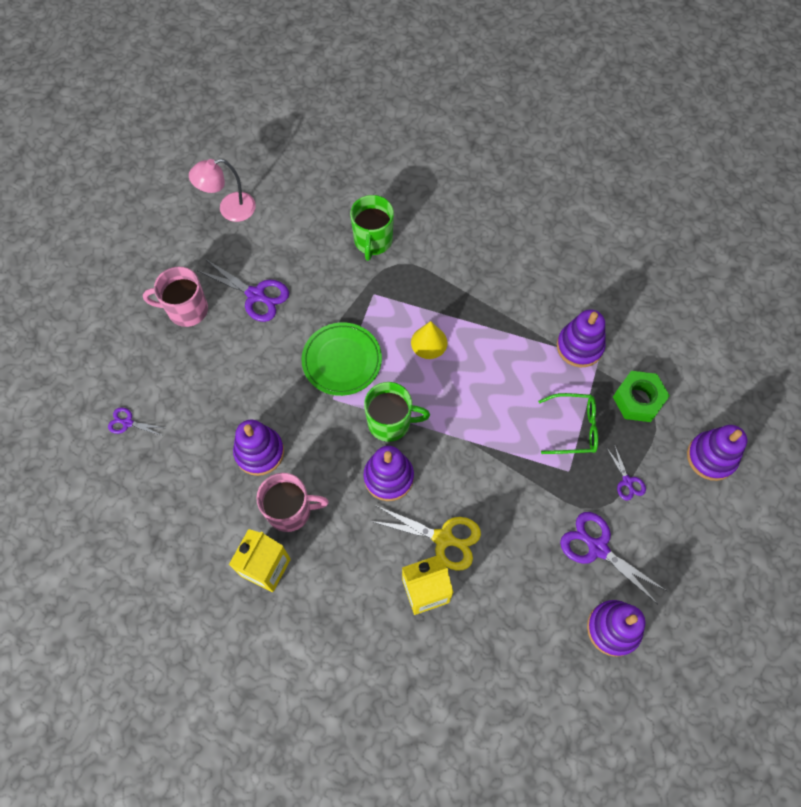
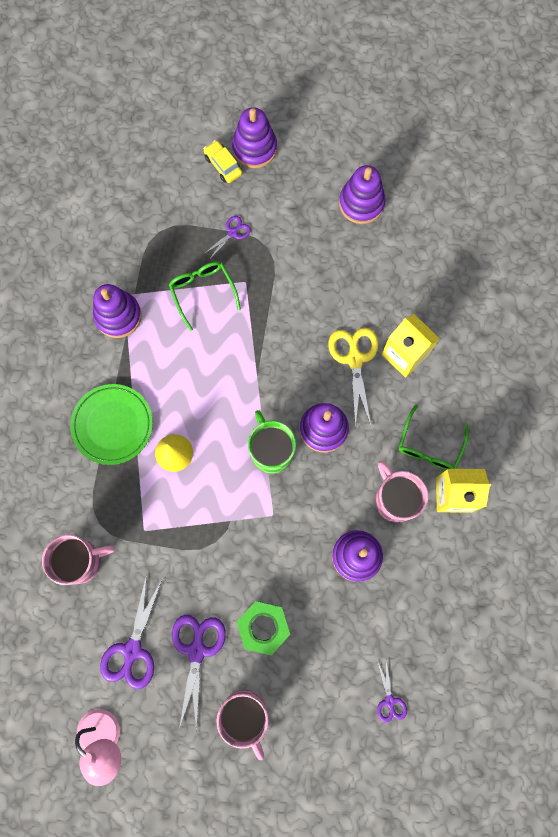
camera: 115 degrees left, 10 degrees up
green plate [301,322,382,396] -> green plate moved to [70,384,153,465]
green mug [350,195,394,261] -> pink mug [42,535,115,585]
purple scissors [560,512,667,604] -> purple scissors moved to [100,574,162,689]
green nut [613,371,670,422] -> green nut moved to [237,601,290,656]
purple stacking toy [687,425,747,481] -> purple stacking toy moved to [232,107,277,168]
none -> yellow car [204,140,242,183]
none -> green glasses [398,404,469,470]

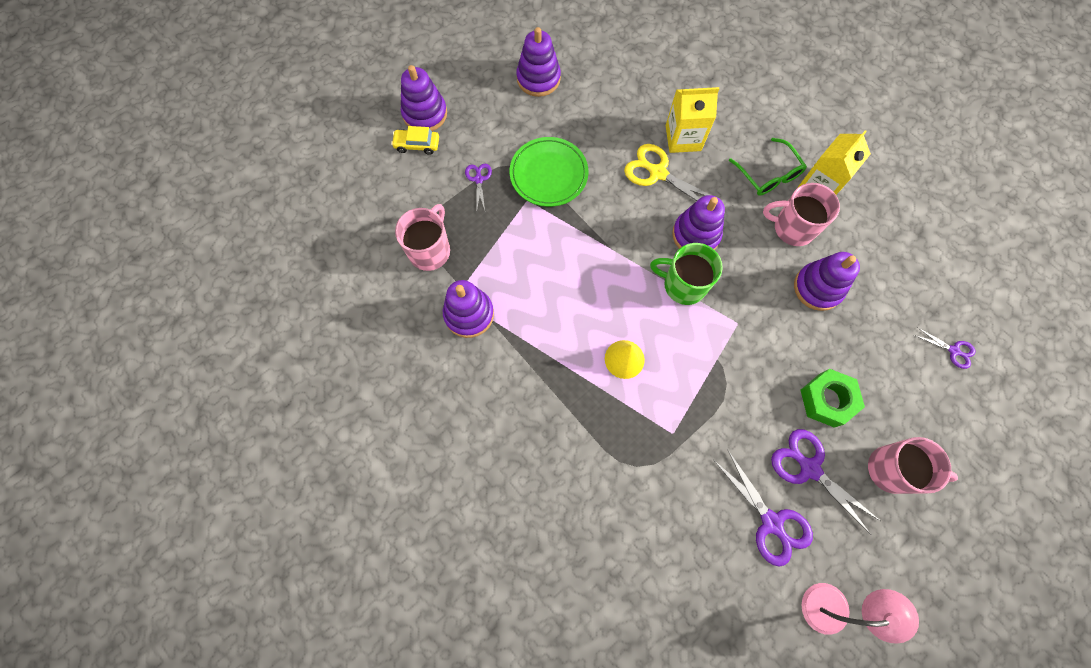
camera: 50 degrees left, 5 degrees down
pink mug [42,535,115,585] -> pink mug moved to [395,204,450,271]
green plate [70,384,153,465] -> green plate moved to [510,137,589,207]
green glasses [169,261,241,331] -> none

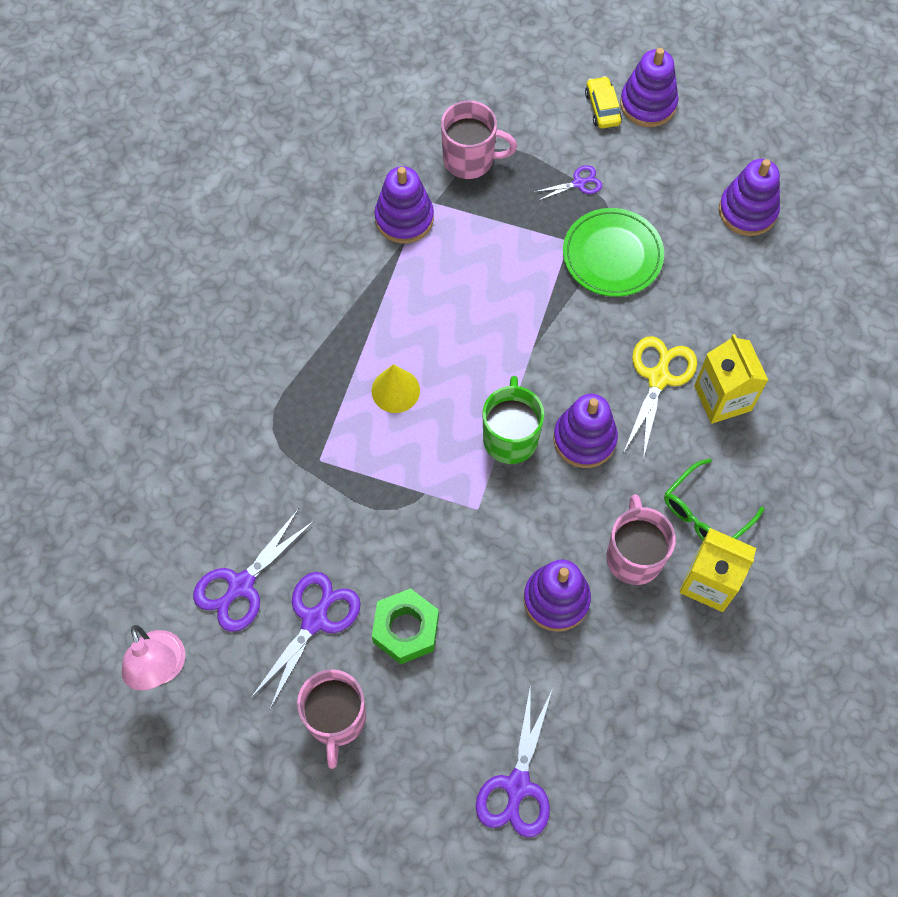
camera: 75 degrees right, 5 degrees down
purple scissors [914,327,976,369] -> purple scissors [476,684,552,838], size x1.83

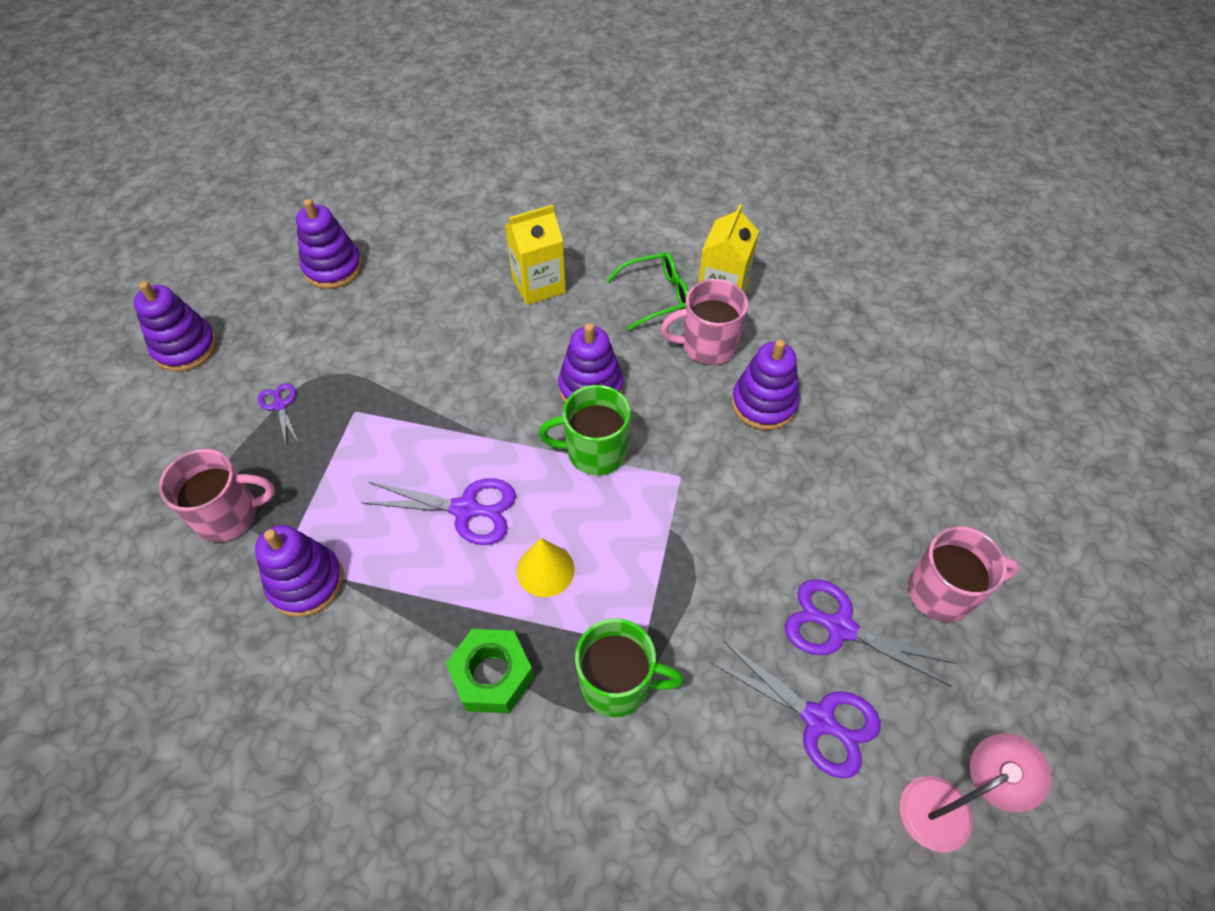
camera: 95 degrees left, 10 degrees down
green nut [372,588,439,664] -> green nut moved to [446,629,534,714]
pink mug [441,101,517,179] -> pink mug turned 75 degrees clockwise [159,449,275,542]
purple scissors [476,684,552,838] -> purple scissors moved to [361,478,516,545]
green plate [563,208,664,297] -> none
yellow car [585,76,622,128] -> none
yellow scissors [624,336,697,459] -> none
green glasses [664,459,764,540] -> green glasses turned 60 degrees counterclockwise [606,252,689,330]
none -> green mug [575,618,684,717]

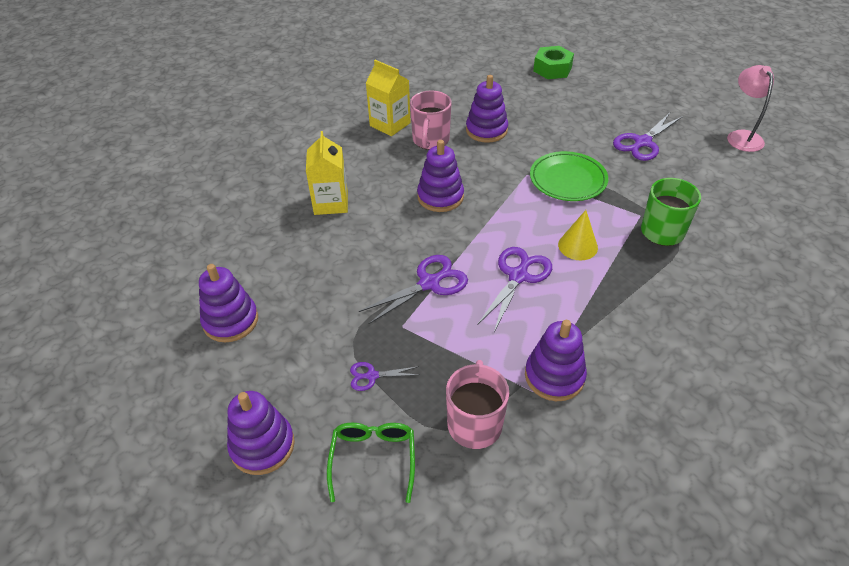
camera: 70 degrees left, 10 degrees down
green nut [446,629,534,714] -> green nut moved to [533,46,574,79]
green mug [539,385,631,476] -> none
green glasses [606,252,689,330] -> green glasses moved to [327,423,415,503]
purple scissors [710,641,881,779] -> purple scissors moved to [359,255,468,324]
pink mug [908,526,1020,622] -> none
none -> green plate [530,151,608,201]

